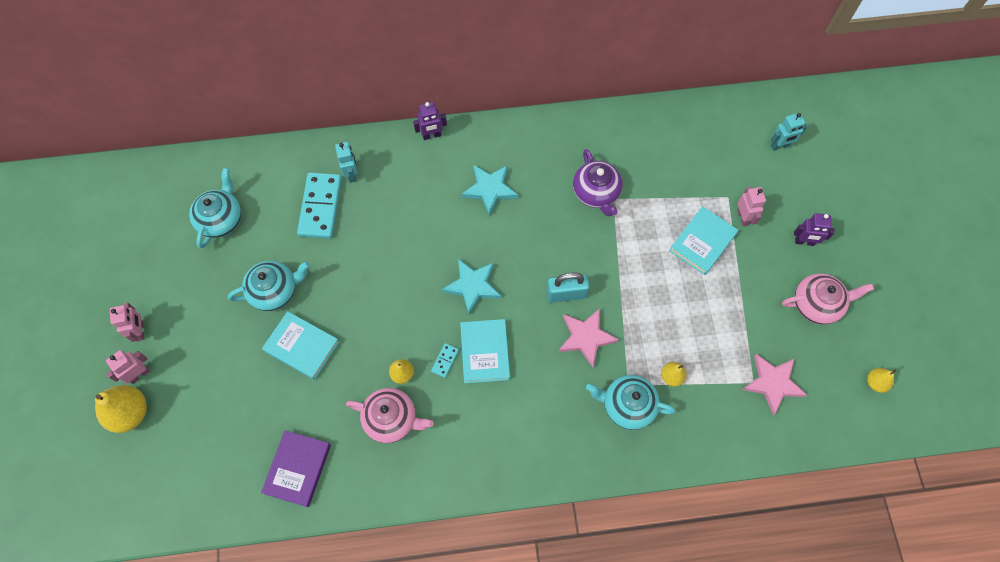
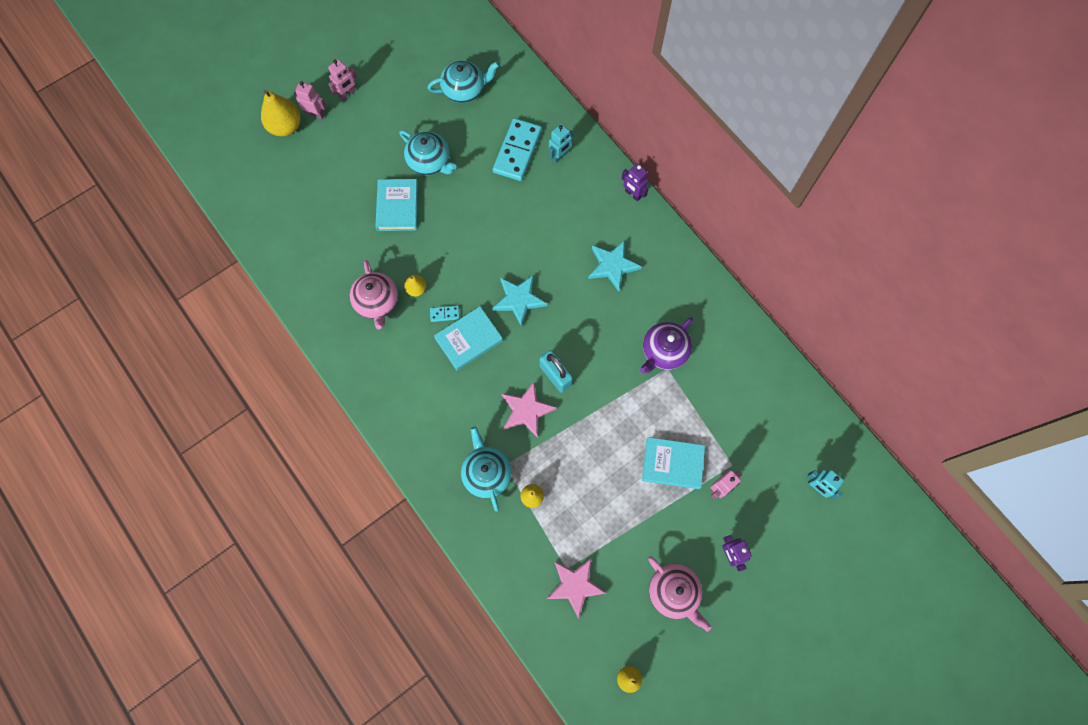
camera: 60 degrees right, 5 degrees up
purple book [261,430,331,507] -> none
turquoise domino [297,173,342,239] -> turquoise domino turned 45 degrees counterclockwise [493,118,542,181]

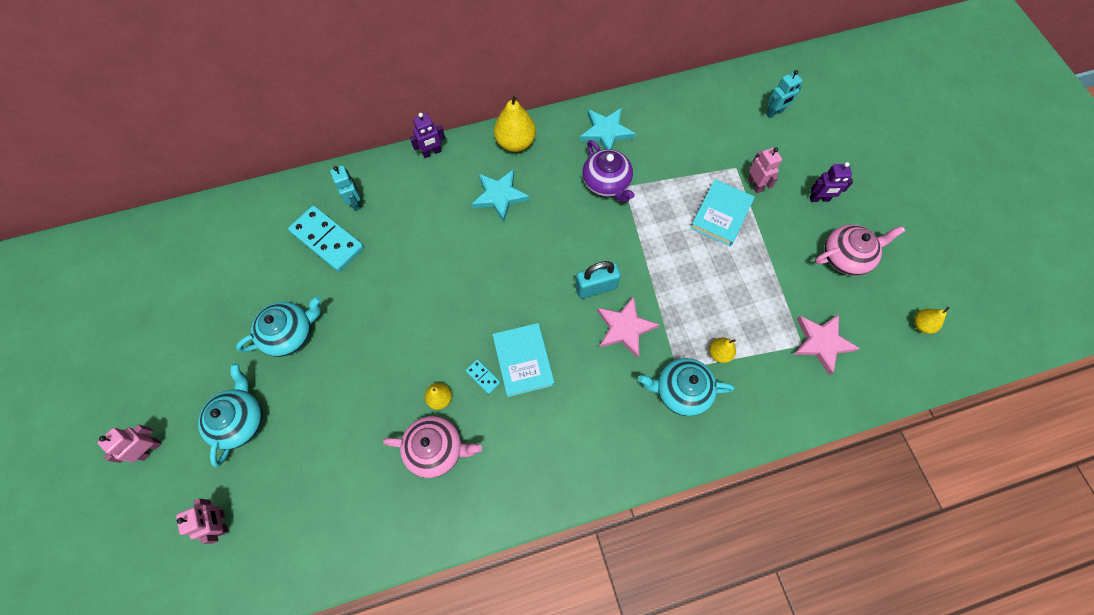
camera: 70 degrees left, 5 degrees down
yellow pear [261,90,301,136] -> yellow pear moved to [494,93,536,152]
pink robot [328,59,357,100] -> pink robot moved to [176,499,228,544]
turquoise book [375,179,418,231] -> none
turquoise teapot [428,61,499,103] -> turquoise teapot moved to [198,363,263,467]
turquoise domino [430,305,460,322] -> turquoise domino turned 60 degrees counterclockwise [465,359,501,394]
turquoise star [492,275,547,327] -> turquoise star moved to [580,108,636,149]

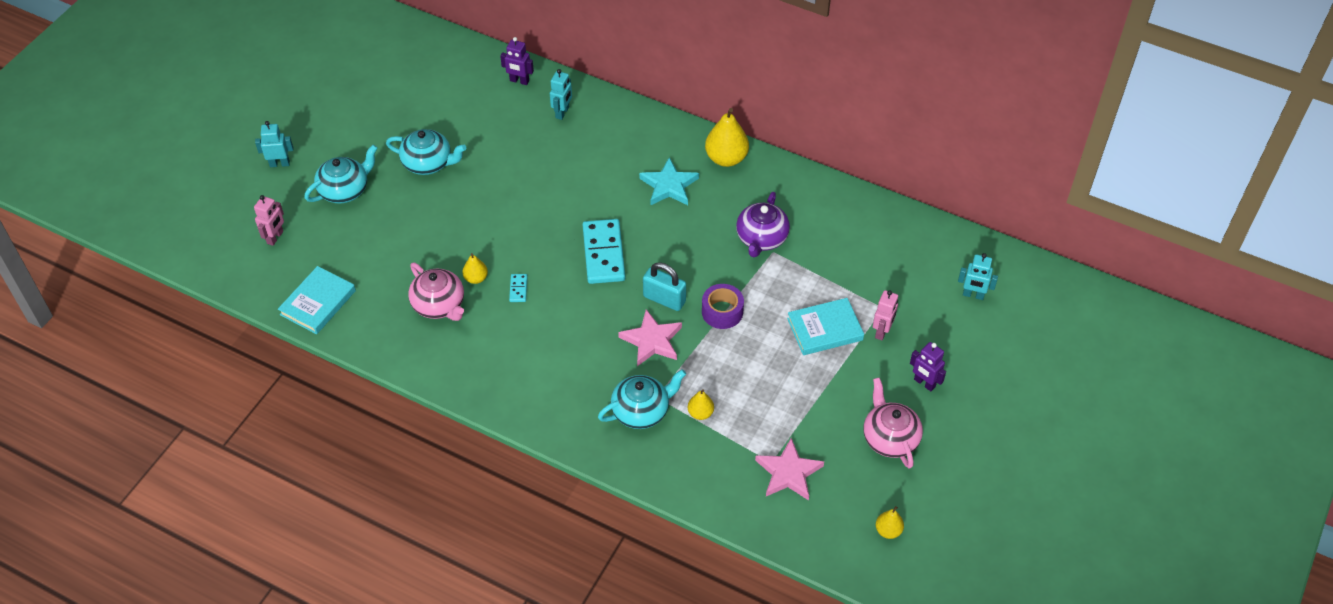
camera: 45 degrees right, 15 degrees down
pink robot [97,424,162,463] -> turquoise robot [255,121,293,167]
turquoise domino [288,206,364,272] -> turquoise domino moved to [583,219,625,284]
purple robot [410,113,445,158] -> purple robot moved to [500,37,534,85]
turquoise book [492,323,555,397] -> turquoise book moved to [278,266,356,334]
turquoise star [580,108,636,149] -> none
turquoise teapot [638,358,734,416] -> turquoise teapot turned 105 degrees clockwise [598,369,686,429]
pink teapot [815,225,905,276] -> pink teapot turned 135 degrees counterclockwise [863,378,923,469]
none -> purple tape [702,284,744,329]

